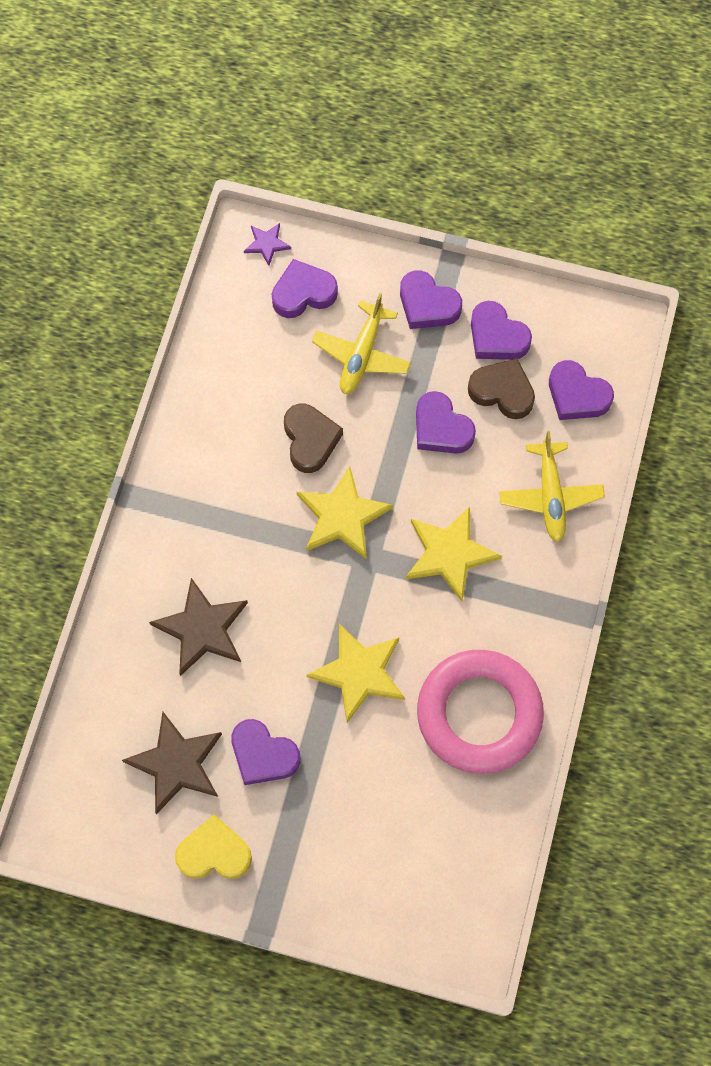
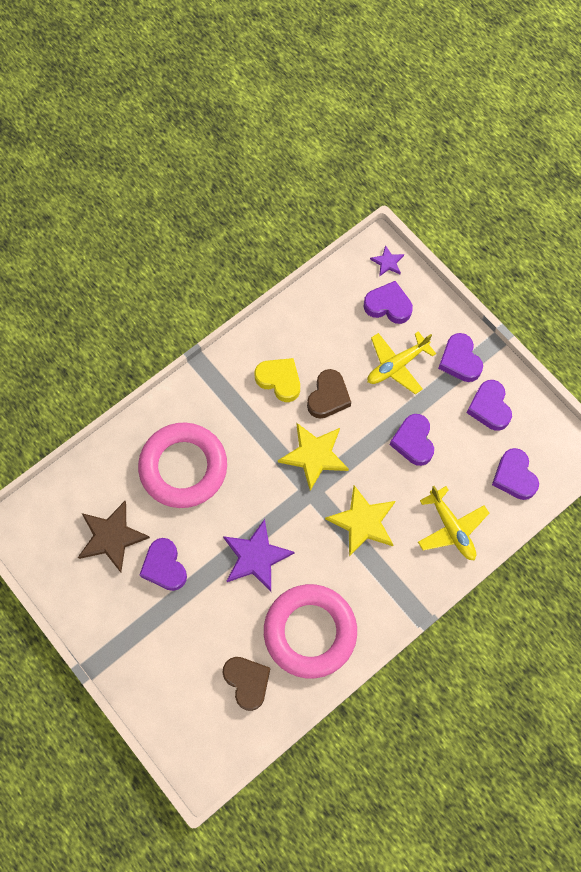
camera: 35 degrees right, 0 degrees up
brown star [149,578,248,676] -> pink ring [138,423,227,508]
yellow heart [175,814,252,879] -> yellow heart moved to [254,358,300,402]
yellow star [306,624,405,723] -> purple star [223,519,295,591]
brown heart [468,358,535,419] -> brown heart moved to [222,657,270,711]
yellow plane [499,431,605,542] -> yellow plane turned 60 degrees counterclockwise [418,486,489,560]

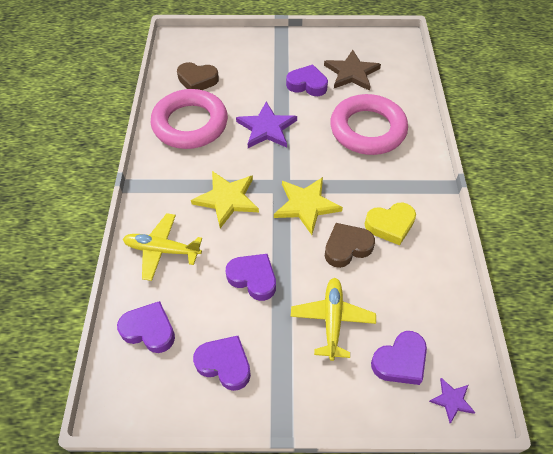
camera: 130 degrees right, 15 degrees down
brown heart [307,369,351,419] -> brown heart turned 90 degrees clockwise [325,223,375,268]
purple heart [438,333,483,382] -> none

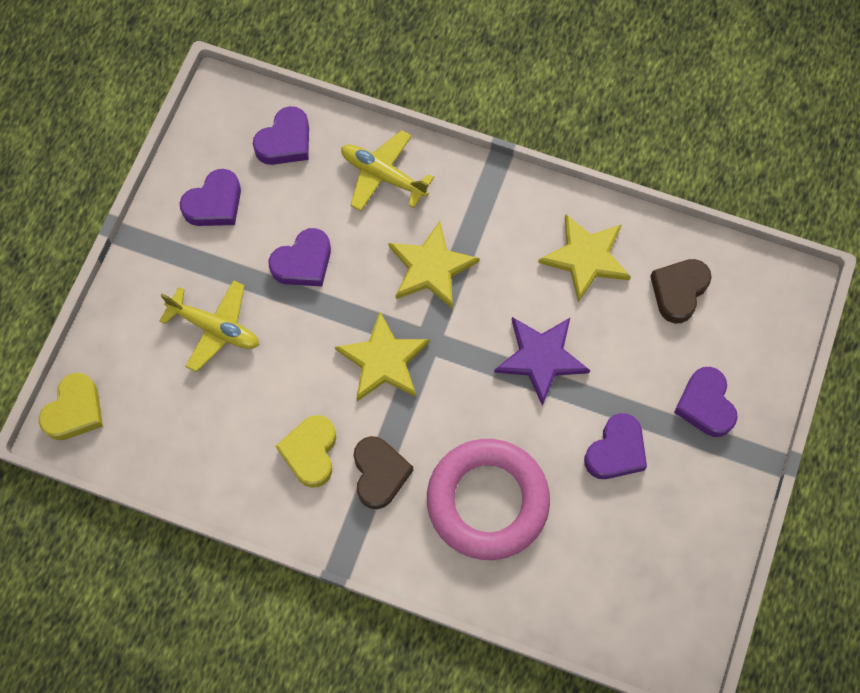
camera: 110 degrees right, 15 degrees up
yellow plane [123,213,202,281] -> yellow plane turned 90 degrees counterclockwise [341,130,434,211]
pink ring [151,89,228,149] -> yellow star [538,214,631,302]
brown star [324,50,381,91] -> none
brown heart [325,223,375,268] -> brown heart moved to [354,436,413,509]
purple heart [371,331,427,385] -> purple heart moved to [674,367,738,437]
purple star [429,378,475,423] -> yellow heart [39,373,103,440]

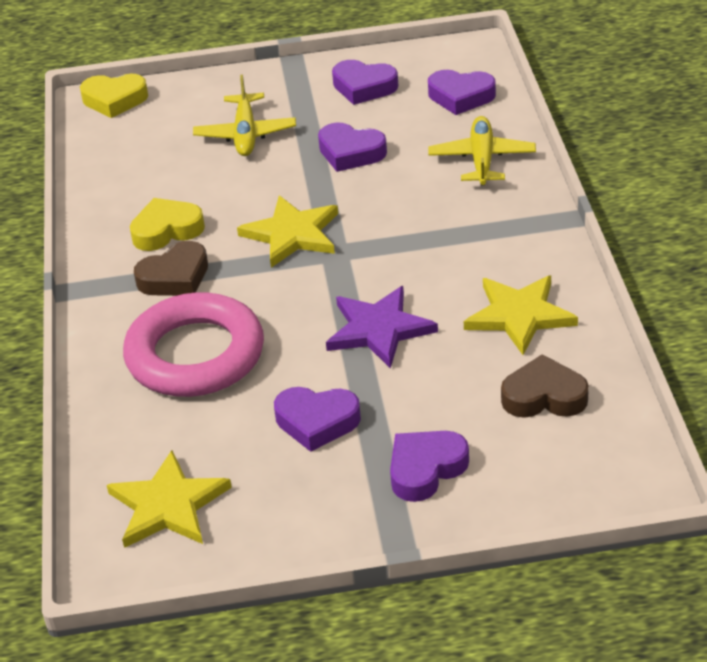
camera: 65 degrees right, 30 degrees down
yellow star [388,221,480,309] -> yellow star moved to [107,450,232,548]

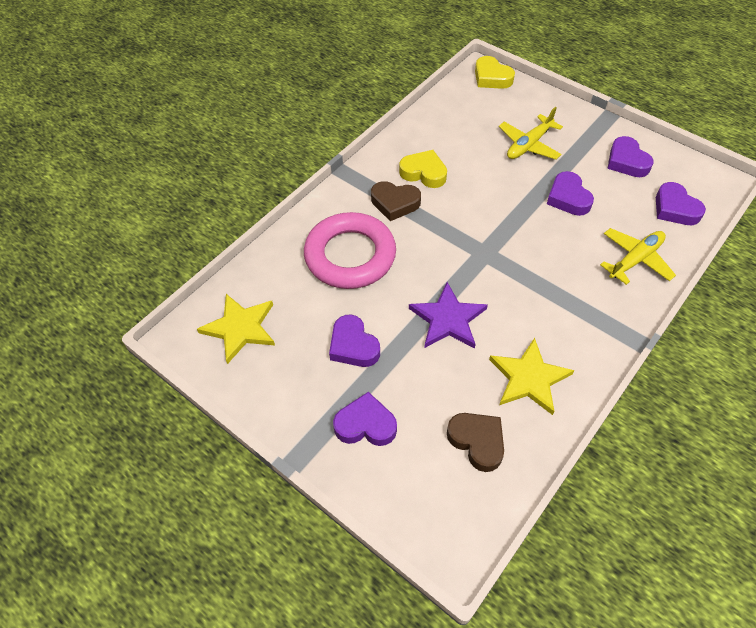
camera: 45 degrees right, 15 degrees up
yellow star [237,196,338,268] -> none

